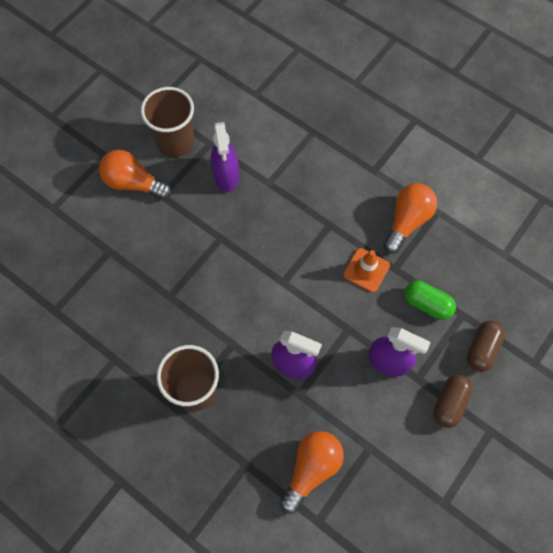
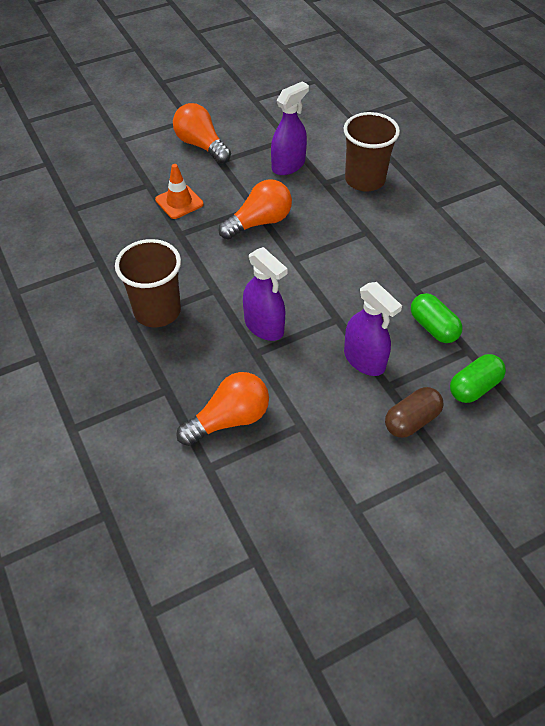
camera: 25 degrees right, 15 degrees down
brown cup [141,87,195,157] -> brown cup moved to [344,112,400,191]
purple spray bottle [211,122,239,192] -> purple spray bottle turned 150 degrees counterclockwise [271,81,309,175]
orange traffic cone [343,248,390,292] -> orange traffic cone moved to [155,164,203,219]
orange light bulb [383,183,437,254] -> orange light bulb moved to [218,179,292,240]
brown capsule [467,321,505,372] -> green capsule [450,354,506,403]

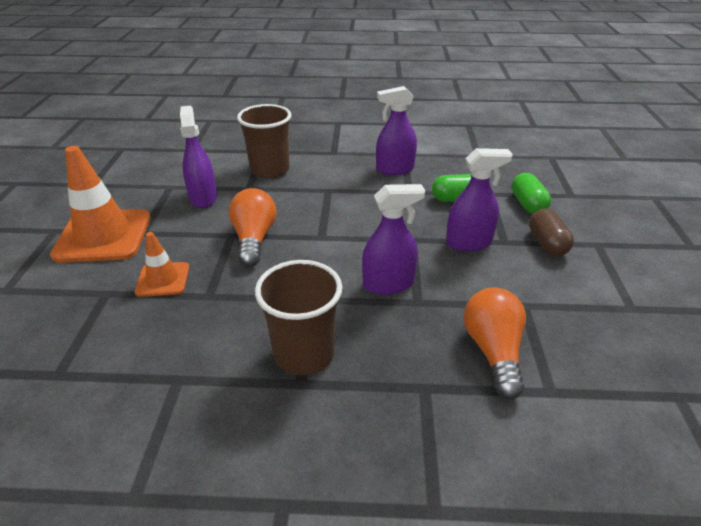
camera: 60 degrees left, 15 degrees down
orange light bulb [173,103,231,163] -> orange traffic cone [50,146,151,263]
none -> purple spray bottle [376,86,417,175]

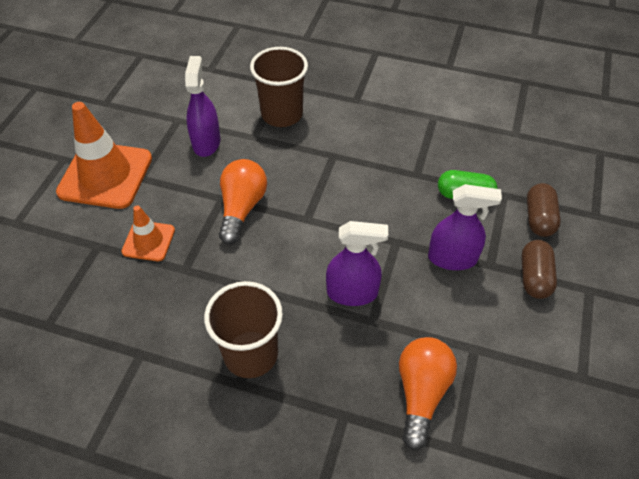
camera: 15 degrees right, 15 degrees up
purple spray bottle [376,86,417,175] -> none
green capsule [511,173,551,214] -> brown capsule [527,183,561,237]

